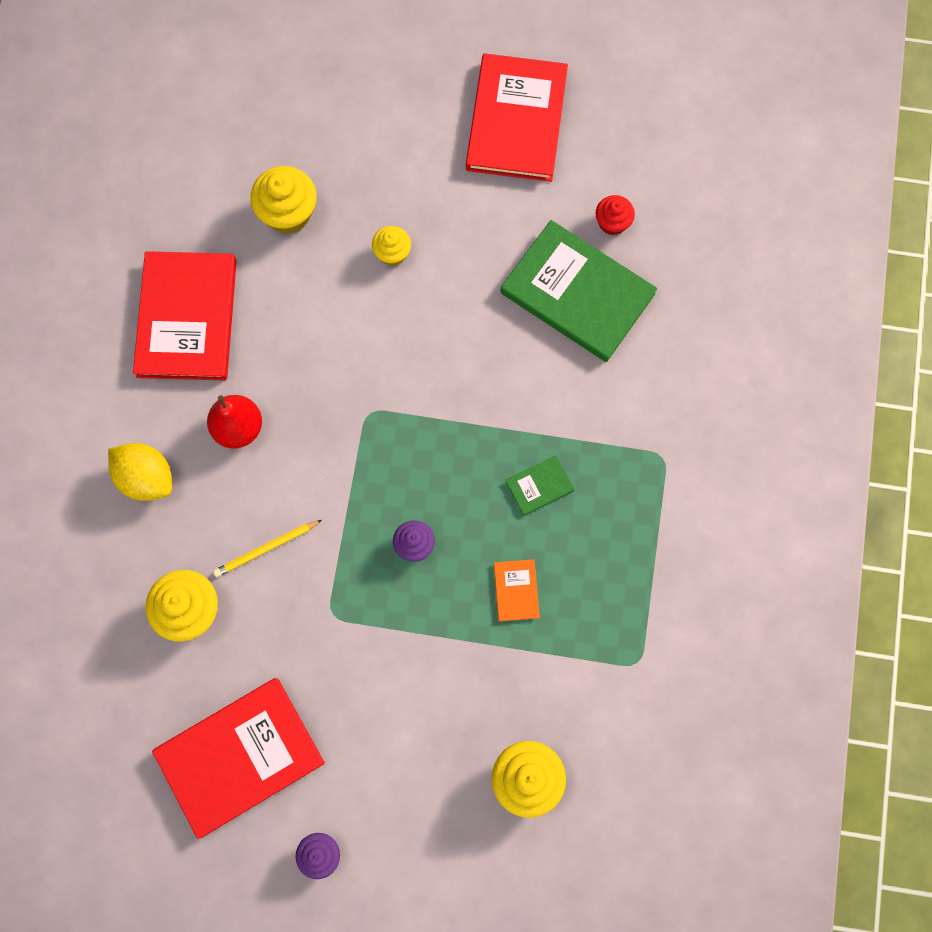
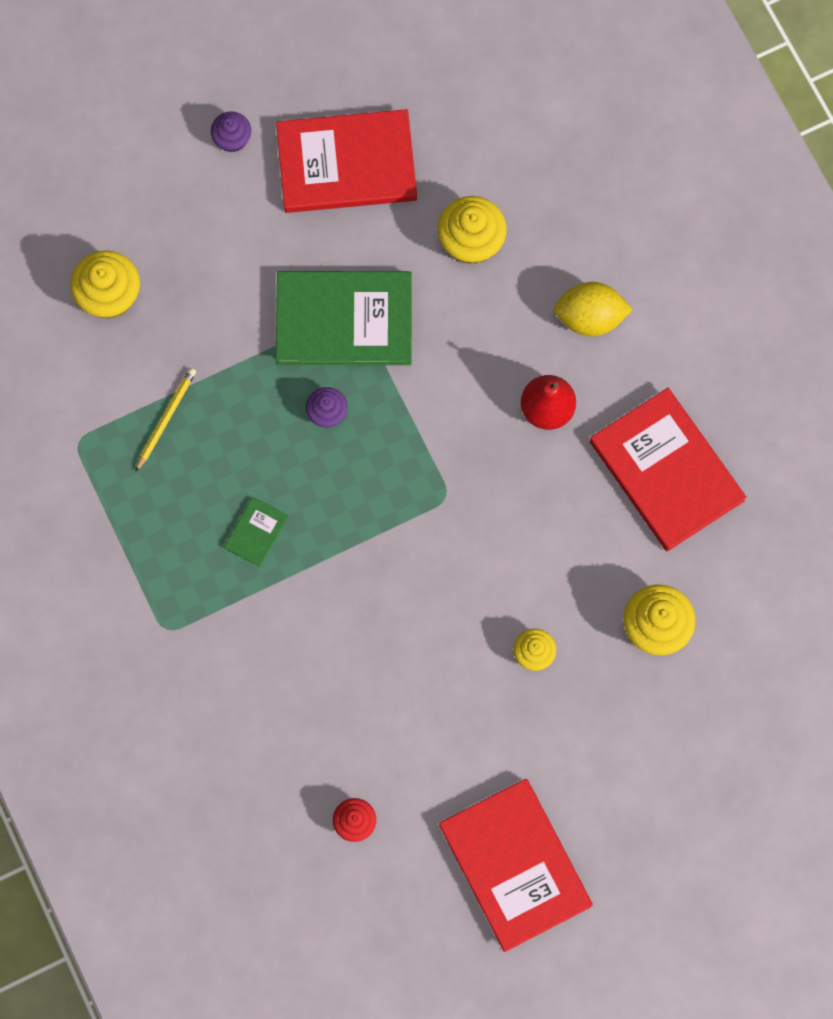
camera: 145 degrees right, 0 degrees up
red book [152,678,325,839] -> red book turned 60 degrees clockwise [276,109,417,213]
yellow pencil [213,520,322,577] -> yellow pencil moved to [135,368,196,472]
orange book [494,559,540,621] -> none
green book [500,220,657,362] -> green book moved to [276,271,412,365]

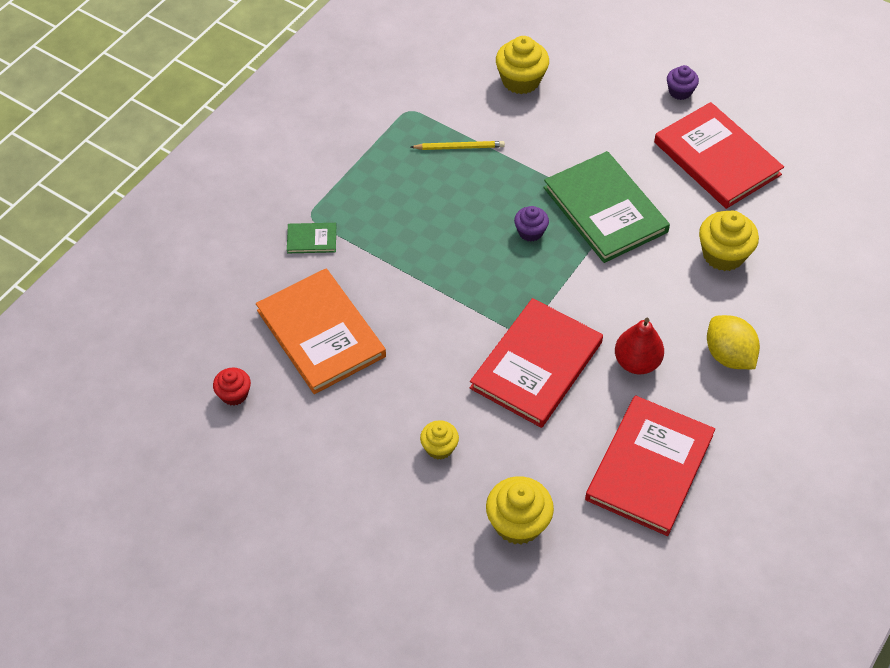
camera: 60 degrees right, 20 degrees down
green book [224,497,288,567] -> green book moved to [287,223,336,253]
red book [439,779,593,952] -> red book moved to [470,298,603,428]
none -> orange book [256,268,386,394]

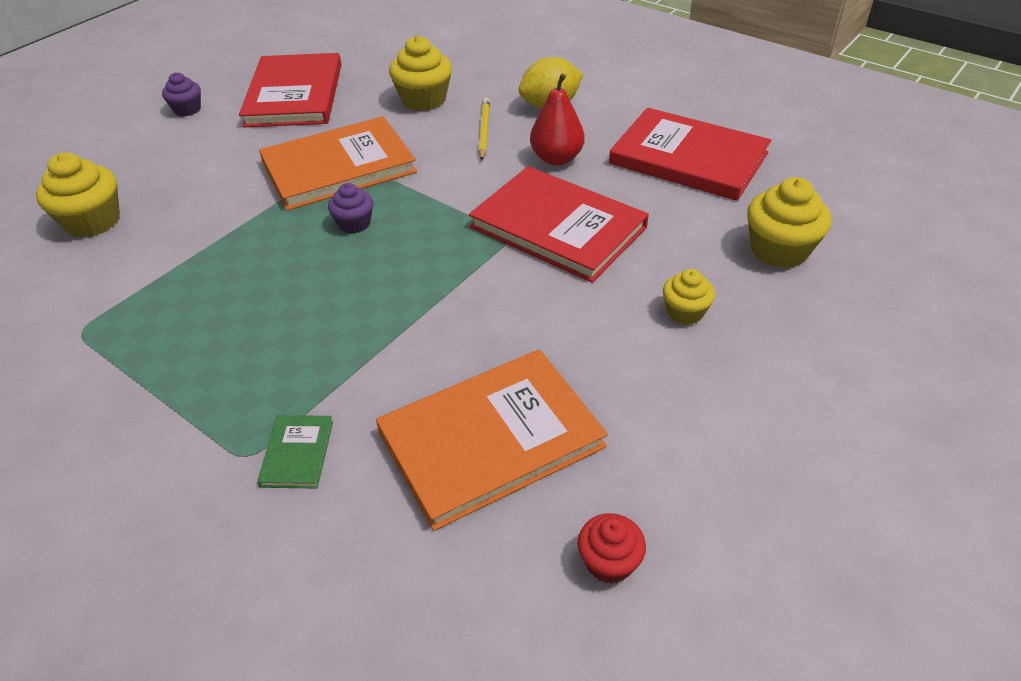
camera: 85 degrees left, 10 degrees down
yellow pencil [411,141,505,150] -> yellow pencil moved to [479,98,490,160]
green book [543,151,670,263] -> orange book [259,116,417,210]
red book [654,102,784,209] -> red book turned 60 degrees counterclockwise [239,53,342,127]

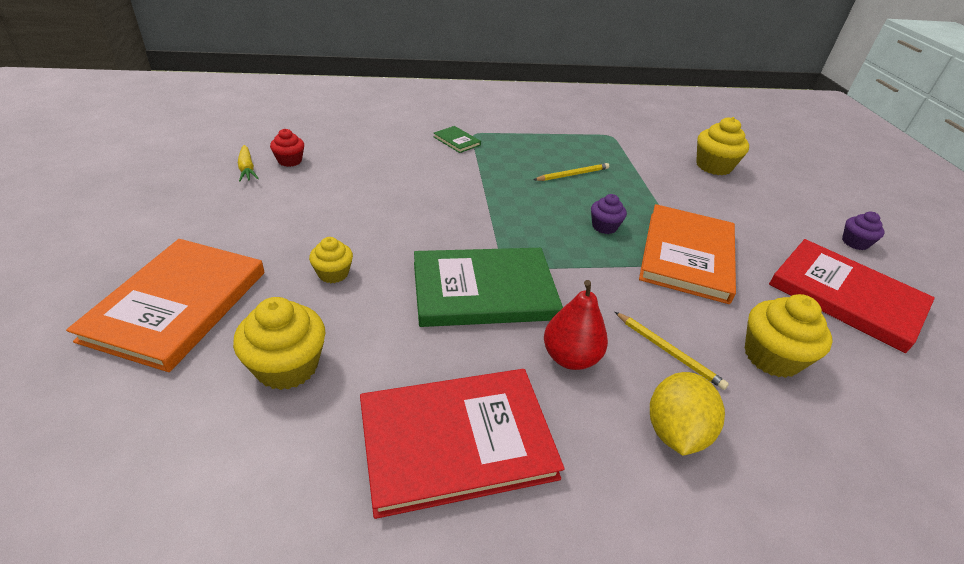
camera: 130 degrees right, 5 degrees down
orange book [376,349,608,531] -> orange book moved to [66,239,264,372]
red book [469,166,649,283] -> green book [414,248,563,327]
none -> yellow carrot [238,145,259,181]
none -> yellow pencil [534,163,609,181]

